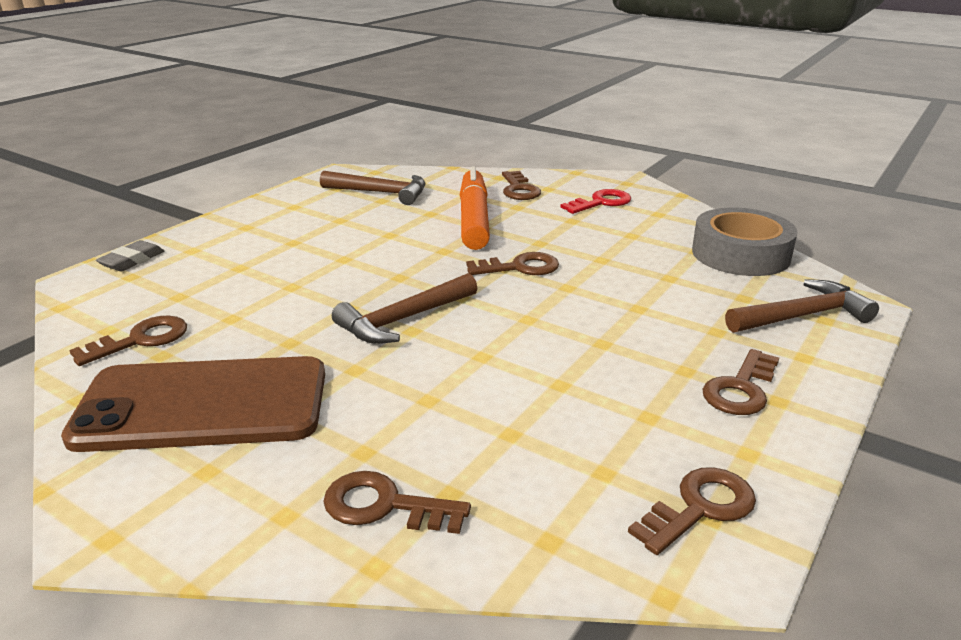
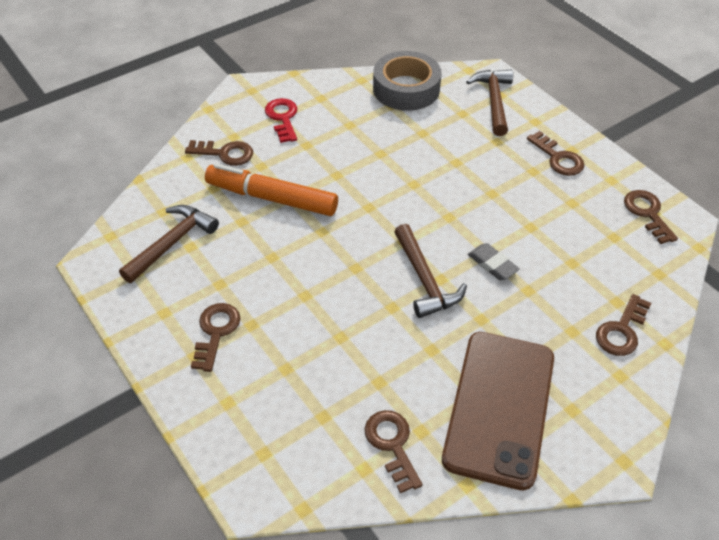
camera: 70 degrees left, 20 degrees up
grey eraser [96,240,164,271] -> grey eraser moved to [468,243,520,280]
brown key [466,252,559,275] -> brown key moved to [191,303,241,372]

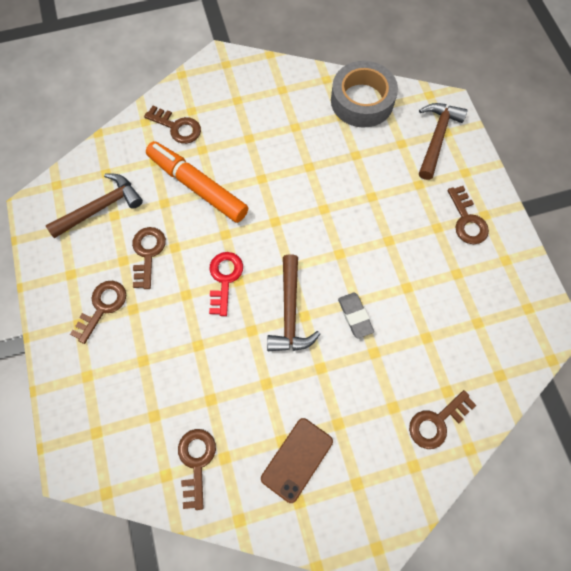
camera: 20 degrees right, 20 degrees up
red key [265,98,297,143] -> red key moved to [209,252,243,316]
brown phone [442,332,554,490] -> brown phone [261,418,333,503], size x0.53
brown key [624,190,678,244] -> brown key moved to [132,227,166,289]

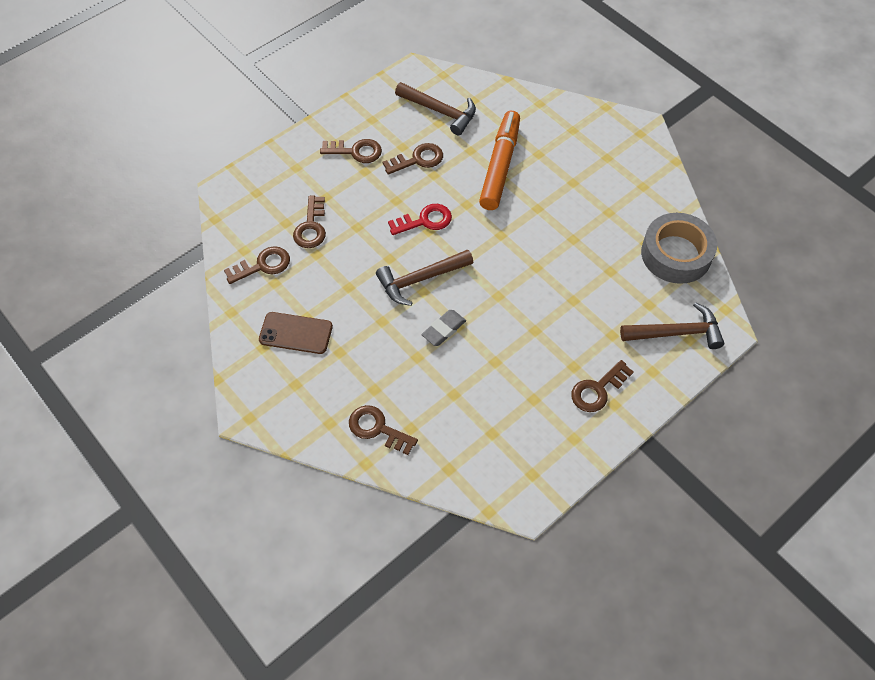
camera: 65 degrees right, 10 degrees down
brown key [144,106,201,144] -> brown key moved to [293,195,326,248]

